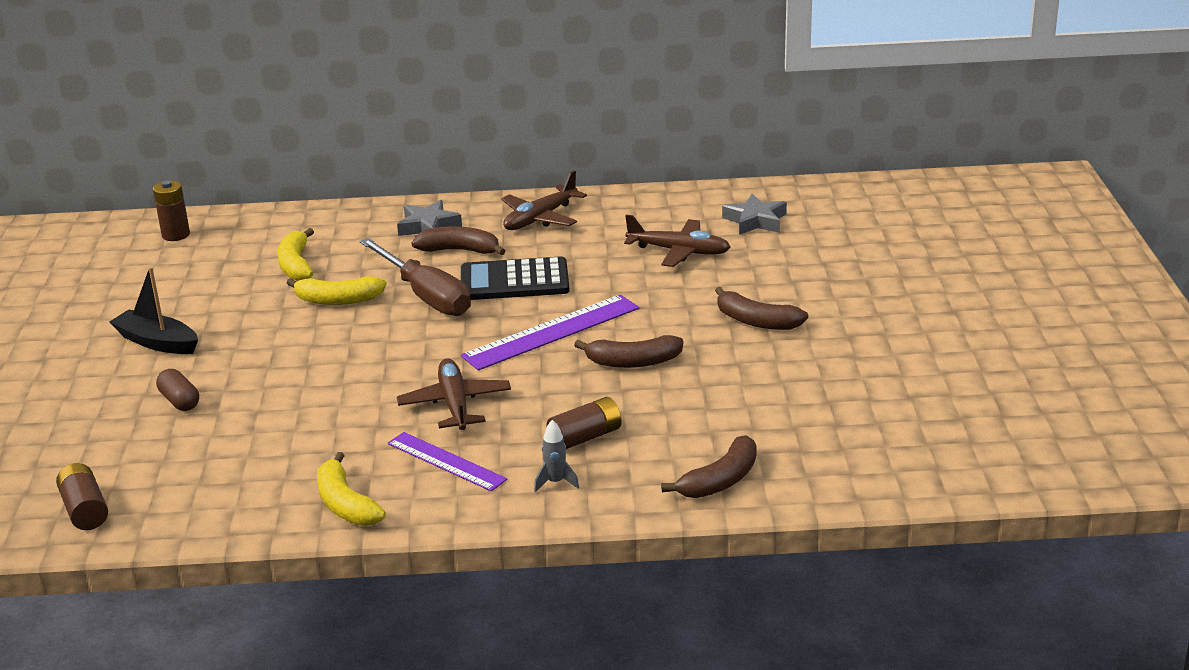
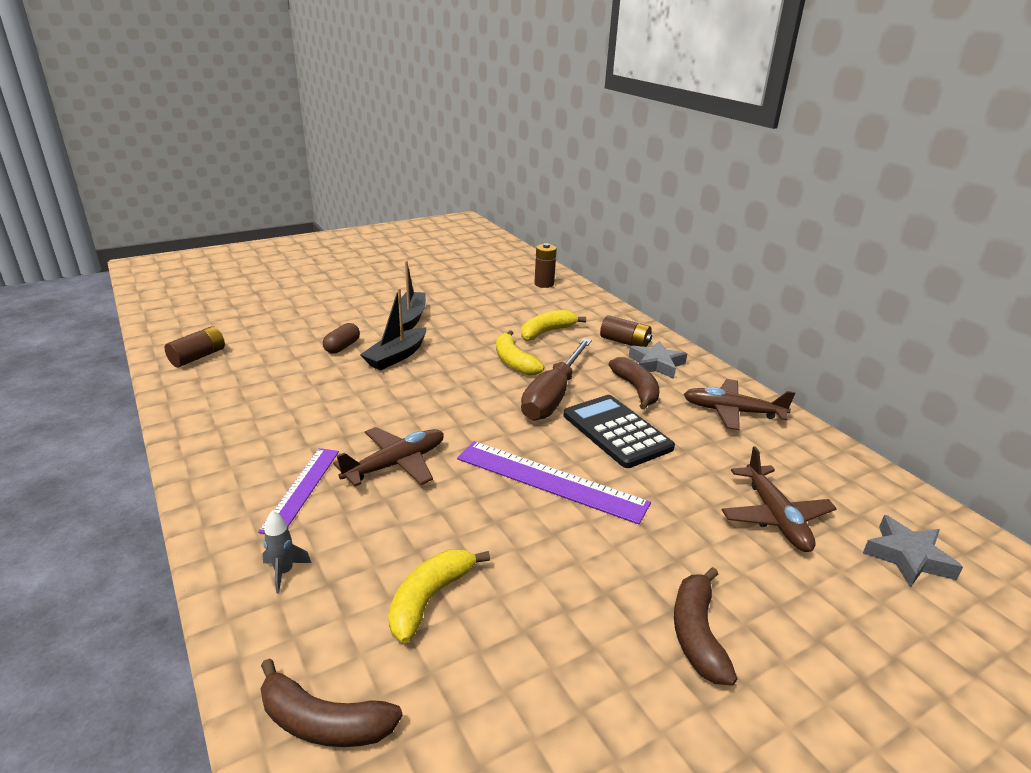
camera: 60 degrees right, 0 degrees up
yellow banana [317,452,386,526] -> yellow banana moved to [388,549,490,643]
brown battery [546,397,622,449] -> brown battery moved to [600,315,652,347]
brown banana [574,335,683,368] -> none
none -> black boat [360,288,426,370]

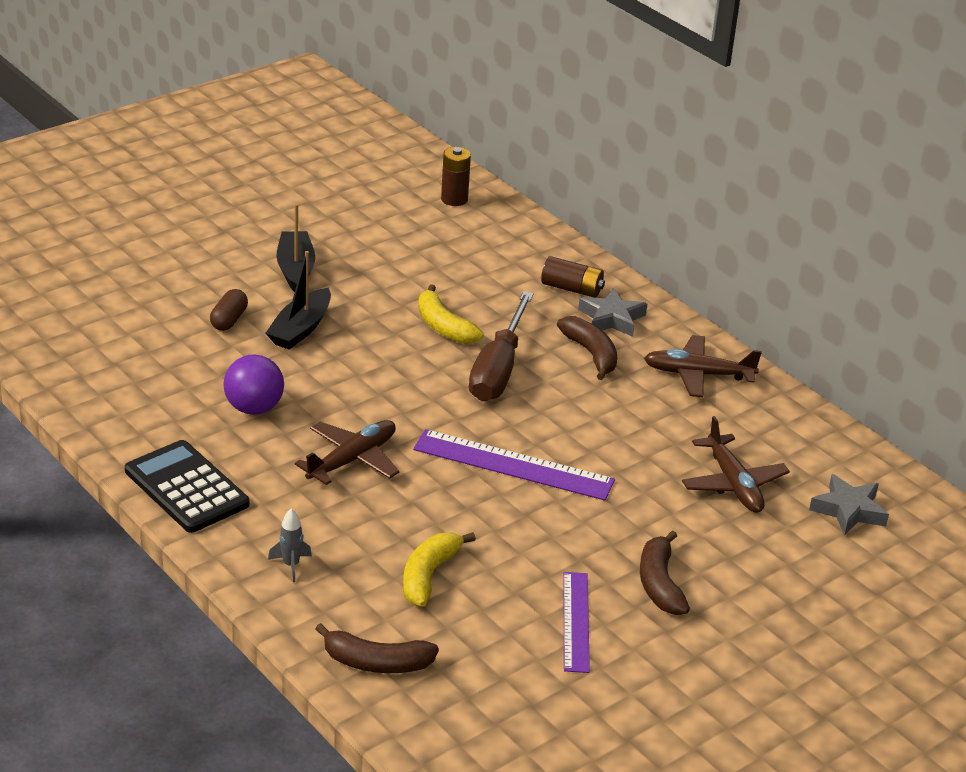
camera: 10 degrees left, 5 degrees up
brown battery [164,326,225,367] -> none
purple ruler [258,448,339,534] -> purple ruler moved to [563,572,590,673]
yellow banana [521,310,586,341] -> none
black calculator [563,395,675,468] -> black calculator moved to [125,440,249,533]
none -> purple ball [223,355,284,415]

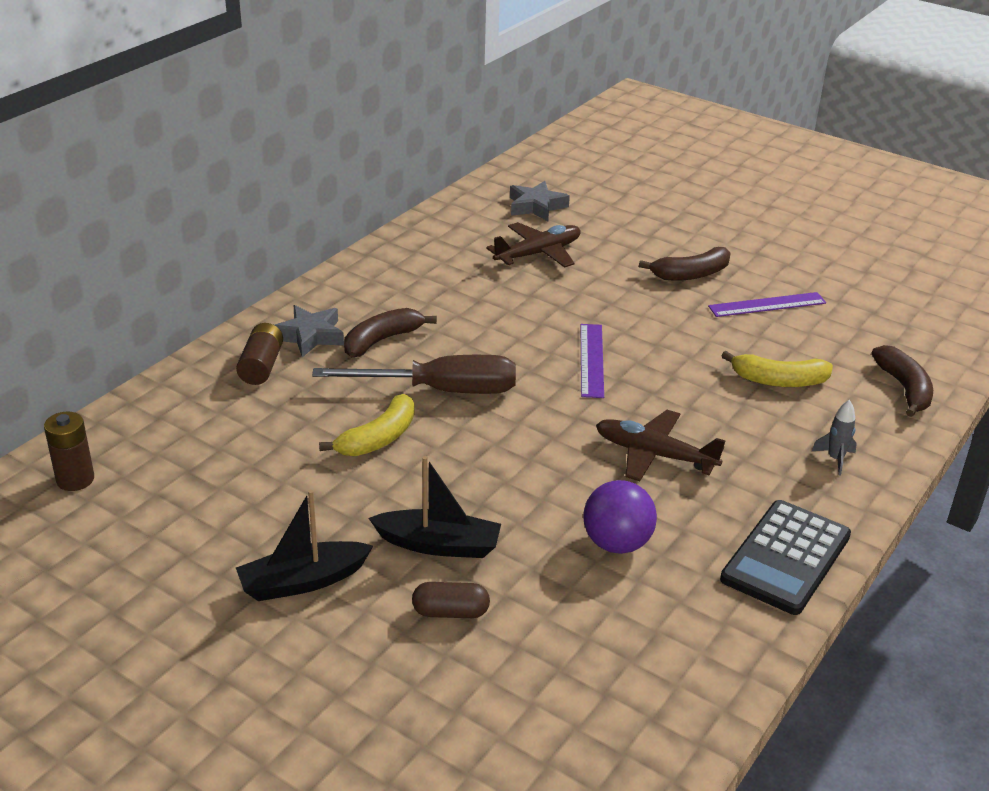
camera: 105 degrees left, 0 degrees up
purple ruler [413,429,615,501] -> purple ruler [581,324,604,398], size x0.65
brown plane [644,335,762,397] -> none

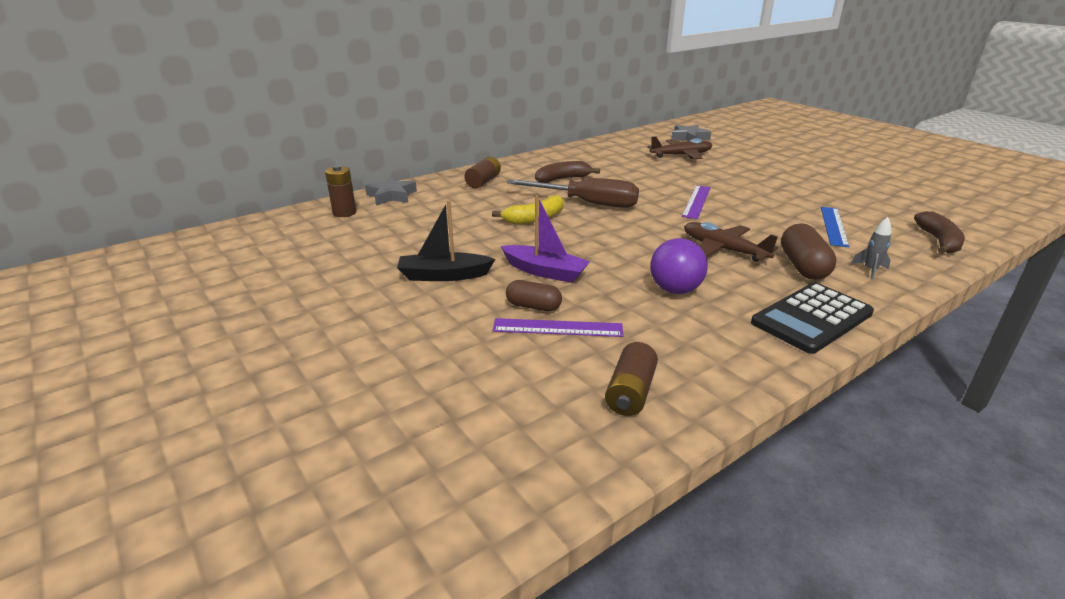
camera: 20 degrees right, 5 degrees down
grey star [275,305,344,357] -> grey star moved to [365,177,417,205]
black boat [369,456,501,558] -> purple boat [501,195,590,283]
brown banana [639,247,731,280] -> none
purple ruler [708,292,826,317] -> purple ruler moved to [492,318,623,337]
yellow banana [721,351,833,387] -> blue ruler [821,207,849,247]
none -> brown battery [605,342,658,416]
none -> brown capsule [781,223,837,280]

